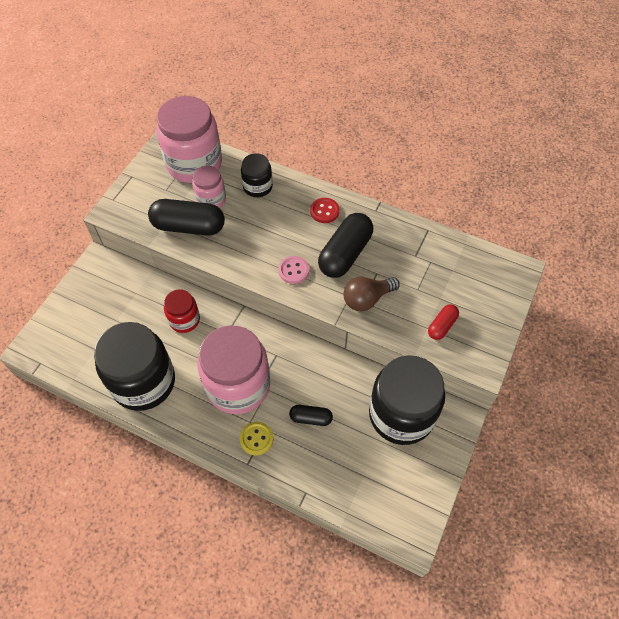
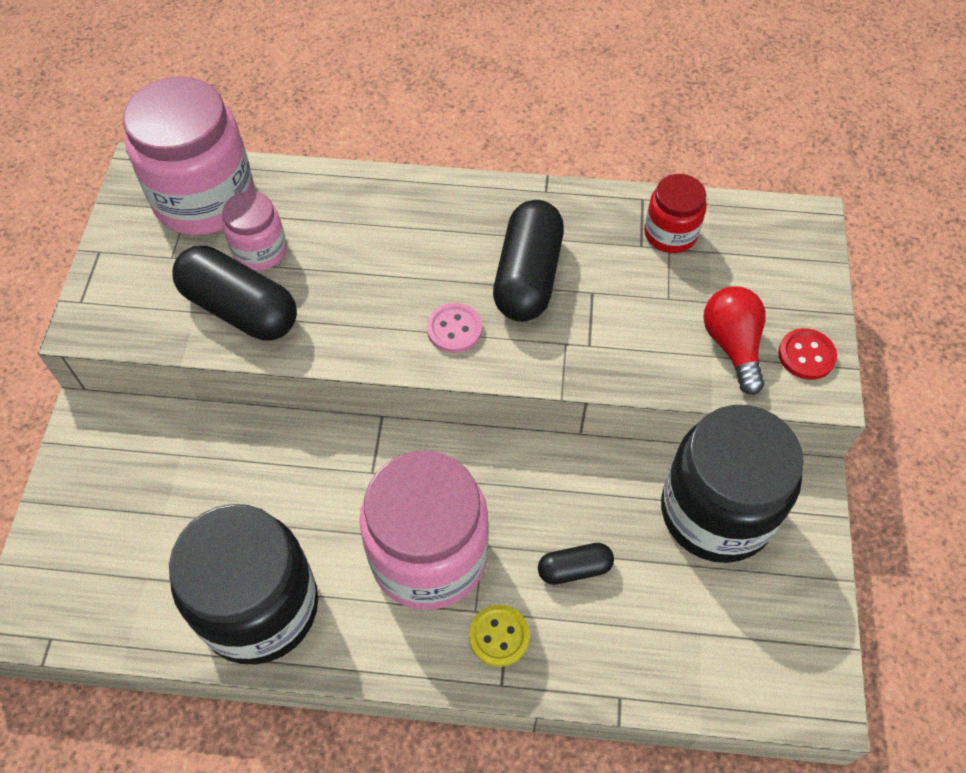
camera: 20 degrees left, 0 degrees up
black capsule [148,199,225,236] -> black capsule turned 45 degrees clockwise [172,246,297,341]
red jar [164,290,200,333] -> red jar moved to [644,174,707,253]
black jar [241,153,273,197] -> none
red button [310,198,340,223] -> red button moved to [778,328,837,380]
brown light bulb [343,277,400,311] -> none
red capsule [428,304,459,340] -> red light bulb [703,286,766,395]

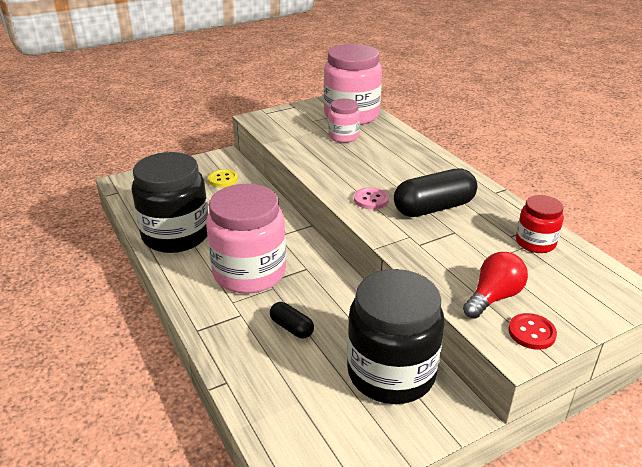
camera: 55 degrees right, 25 degrees down
black capsule [172,246,297,341] -> none
yellow button [469,605,530,667] -> yellow button moved to [208,169,238,187]

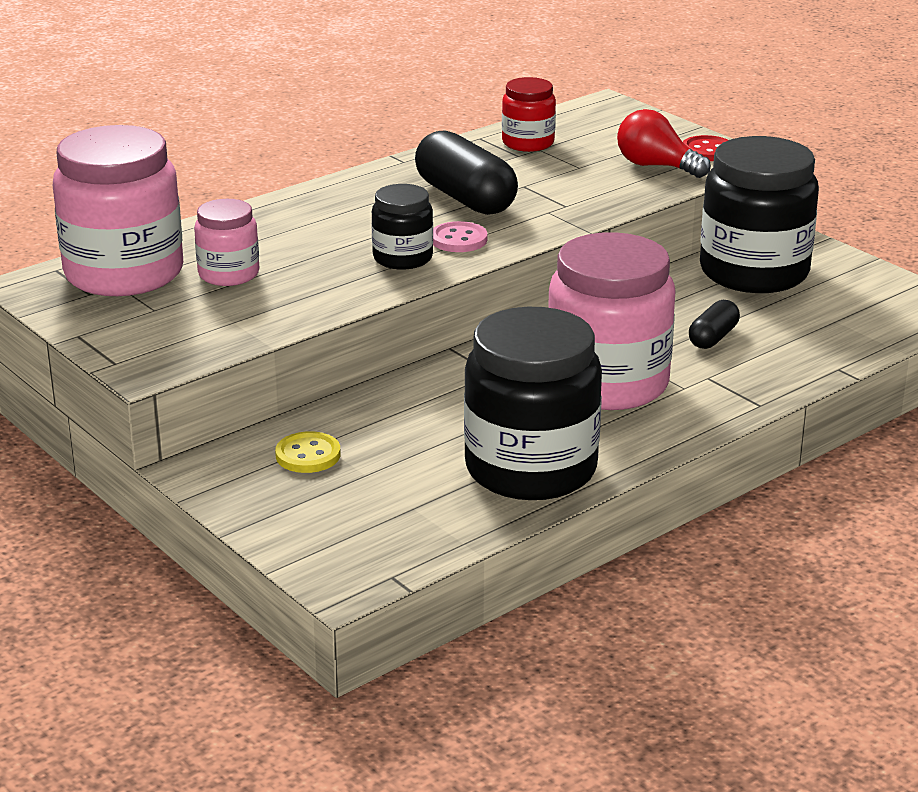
camera: 100 degrees left, 5 degrees down
none -> black jar [372,184,433,270]

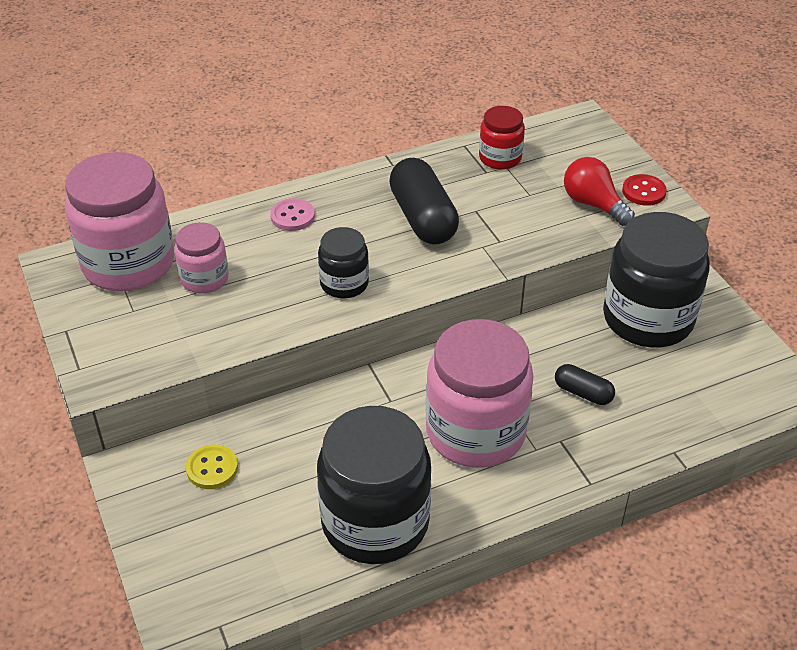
camera: 15 degrees right, 15 degrees up
pink button [433,221,487,252] -> pink button moved to [270,198,315,231]
black capsule [689,300,740,349] -> black capsule turned 75 degrees clockwise [555,364,615,405]

